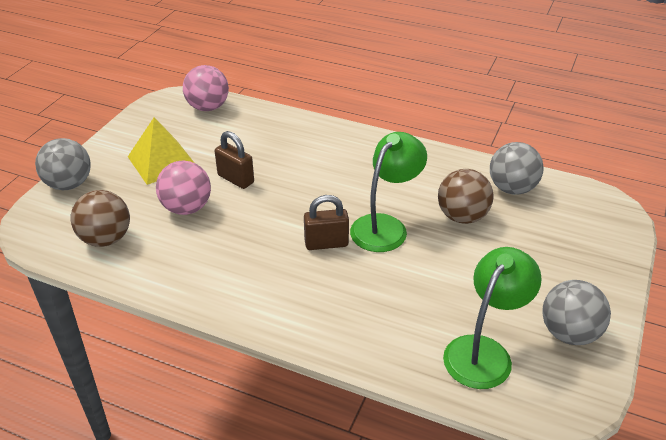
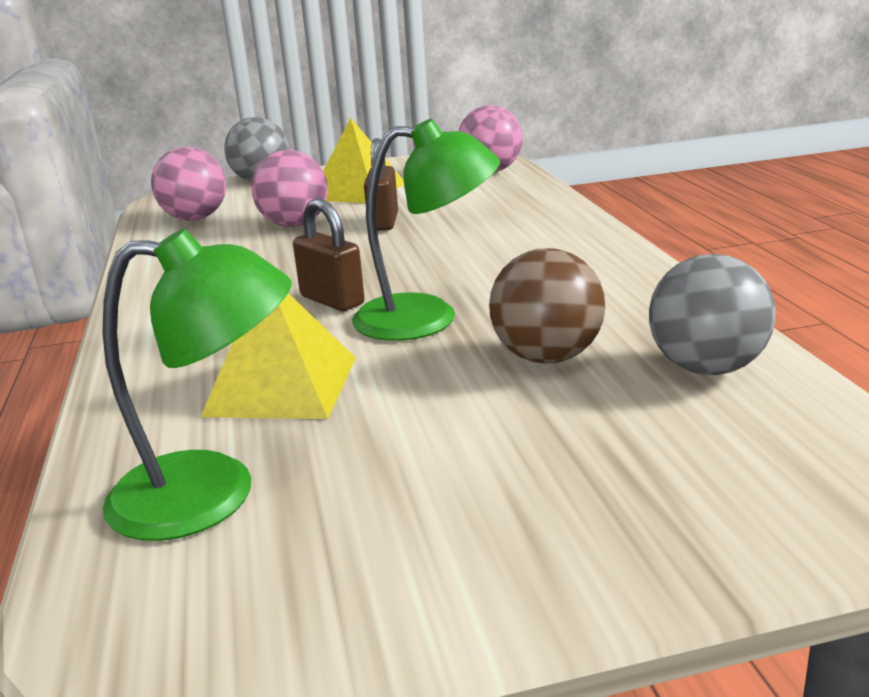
camera: 55 degrees right, 15 degrees down
brown ball [71,190,130,247] -> pink ball [151,147,226,221]
grey ball [542,280,611,345] -> none
none -> yellow pyramid [201,293,356,419]

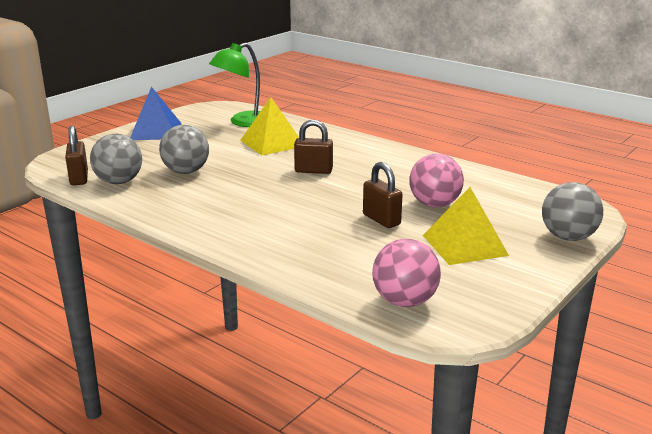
camera: 140 degrees right, 0 degrees up
pink ball [151,147,226,221] -> none
green lamp [352,119,500,341] -> none
brown ball [489,248,605,364] -> grey ball [159,125,209,174]
none -> brown padlock [65,126,88,185]
none -> blue pyramid [130,87,181,140]

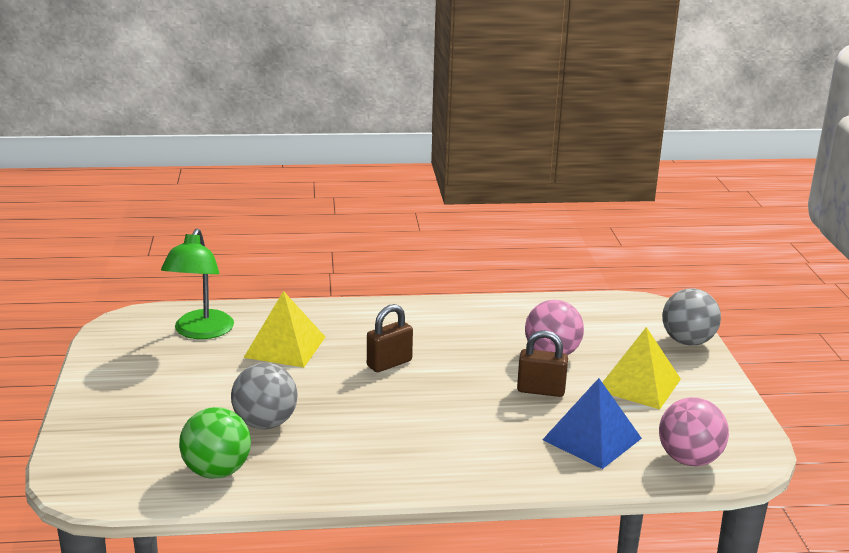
camera: 45 degrees left, 0 degrees up
brown padlock [65,126,88,185] -> none
grey ball [90,134,142,184] -> green ball [179,407,251,478]
blue pyramid [130,87,181,140] -> blue pyramid moved to [542,378,642,469]

